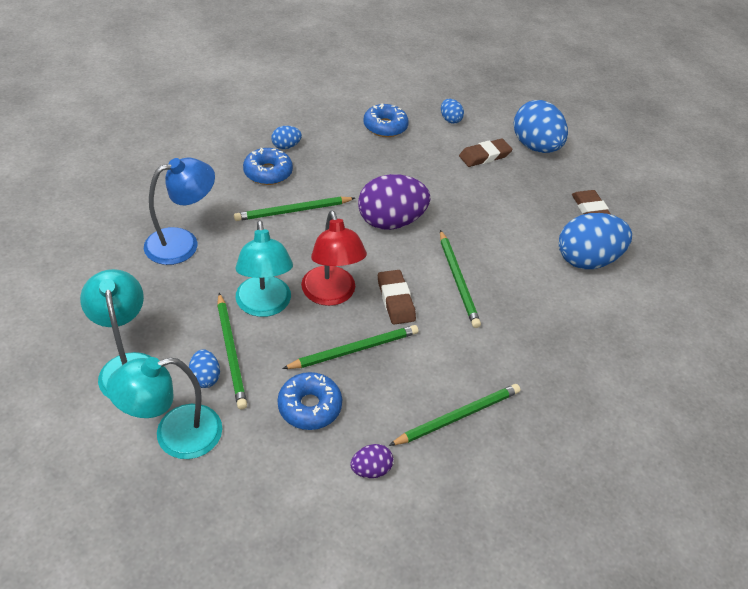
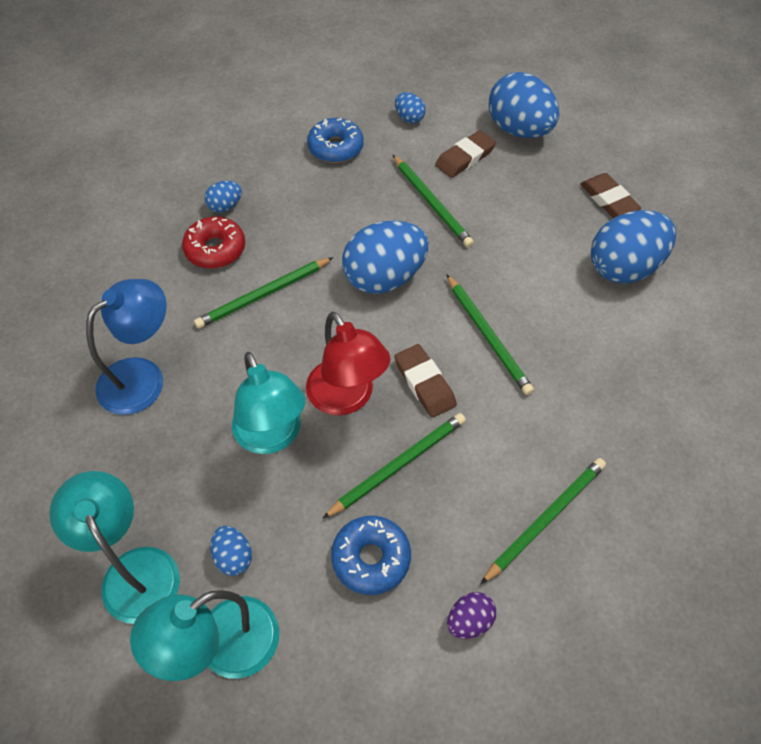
camera: 10 degrees left, 10 degrees up
green pencil [217,293,247,409] -> green pencil moved to [393,155,474,248]
blue donut [243,148,293,185] -> red donut [182,217,245,268]
purple egg [358,174,430,230] -> blue egg [342,221,428,294]

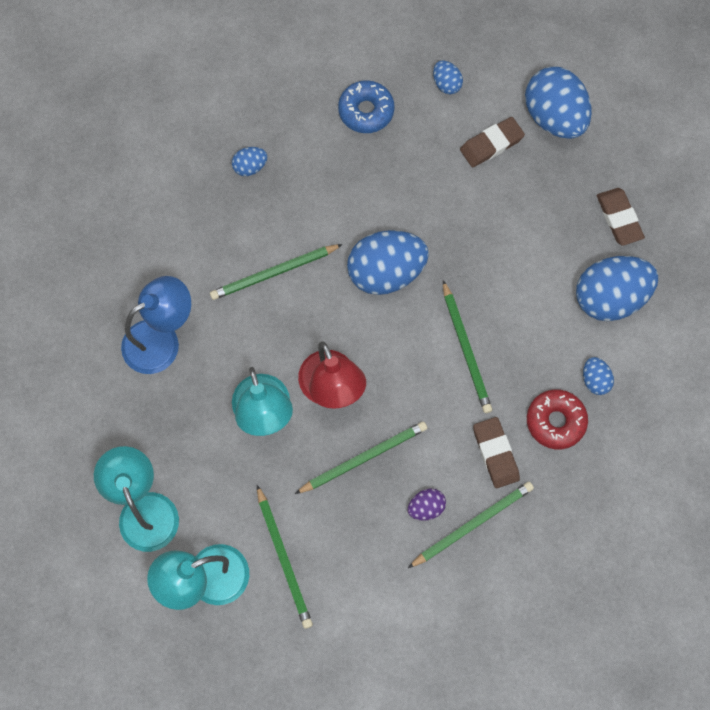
camera: 10 degrees right, 15 degrees up
red donut [182,217,245,268] -> red donut moved to [527,389,588,449]
blue egg [210,526,252,576] -> blue egg moved to [583,357,614,395]
blue donut [331,516,411,595] -> none
green pencil [393,155,474,248] -> green pencil moved to [257,485,313,629]
brown eraser [394,344,457,418] -> brown eraser moved to [473,417,520,488]
purple egg [447,592,496,639] -> purple egg moved to [408,489,446,521]

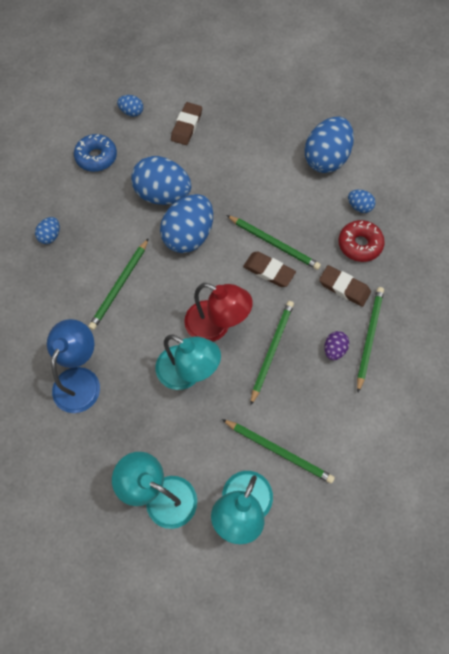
camera: 40 degrees left, 5 degrees down
blue egg [525,67,592,139] -> blue egg moved to [131,156,191,205]
brown eraser [597,188,645,246] -> brown eraser moved to [243,252,296,287]

